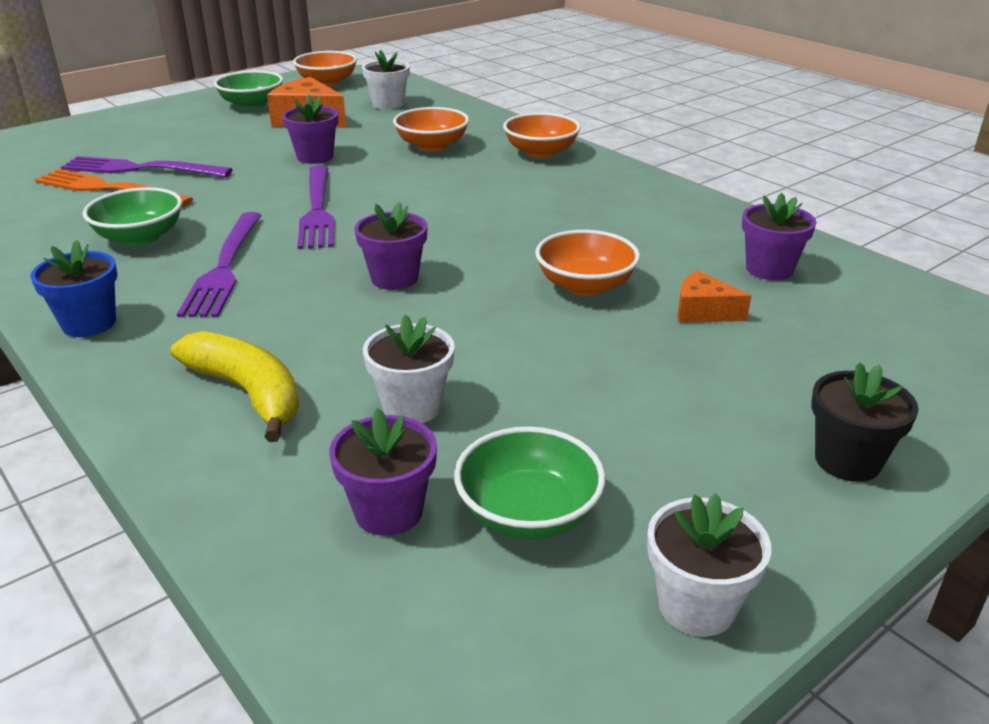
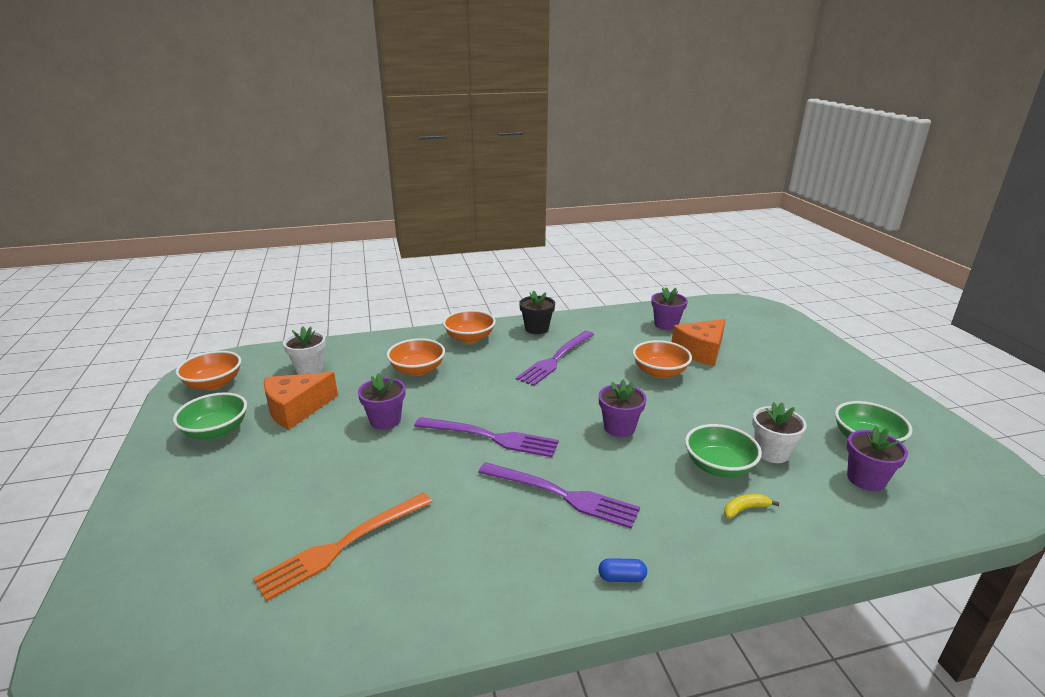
camera: 65 degrees left, 5 degrees down
blue flower pot [30,240,117,337] -> blue capsule [598,558,647,582]
purple fork [61,156,233,177] -> purple fork moved to [516,331,594,386]
green bowl [83,187,182,246] -> green bowl moved to [685,424,762,477]
yellow banana [171,331,300,442] -> yellow banana [724,494,779,518], size x0.47
white flower pot [647,493,771,636] -> none
orange cheese [677,270,751,323] -> orange cheese [672,319,726,366], size x1.69
black flower pot [811,362,919,482] -> black flower pot moved to [519,290,555,334]

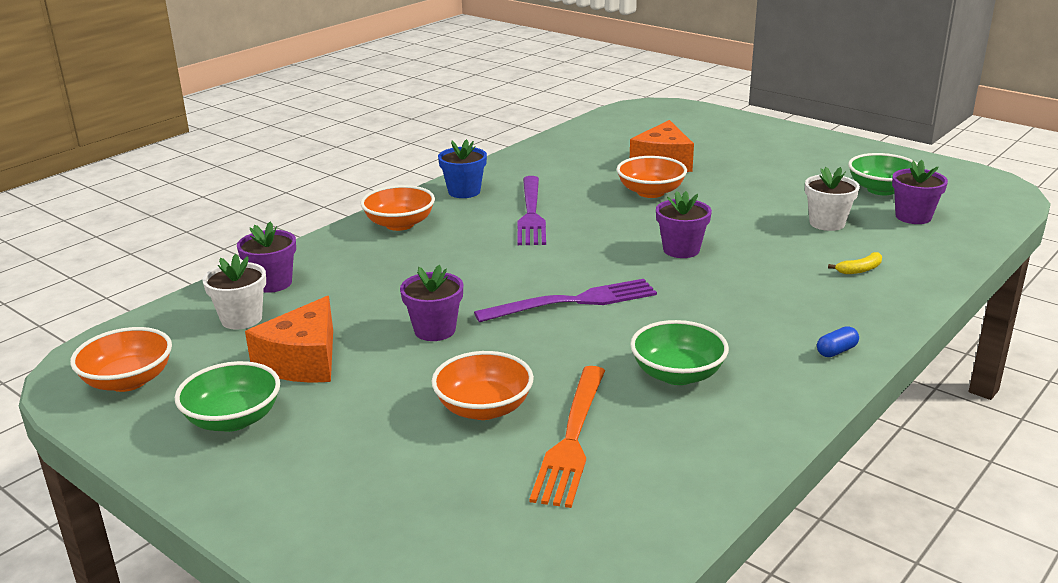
camera: 35 degrees left, 0 degrees up
orange bowl [386,338,445,376] -> orange bowl moved to [432,351,534,420]
purple fork [478,462,640,528] -> none
black flower pot [519,290,555,334] -> blue flower pot [438,139,487,198]
purple flower pot [651,287,688,330] -> purple flower pot moved to [237,222,296,293]
green bowl [685,424,762,477] -> green bowl moved to [630,320,729,385]
yellow banana [724,494,779,518] -> yellow banana turned 150 degrees counterclockwise [828,252,882,274]

